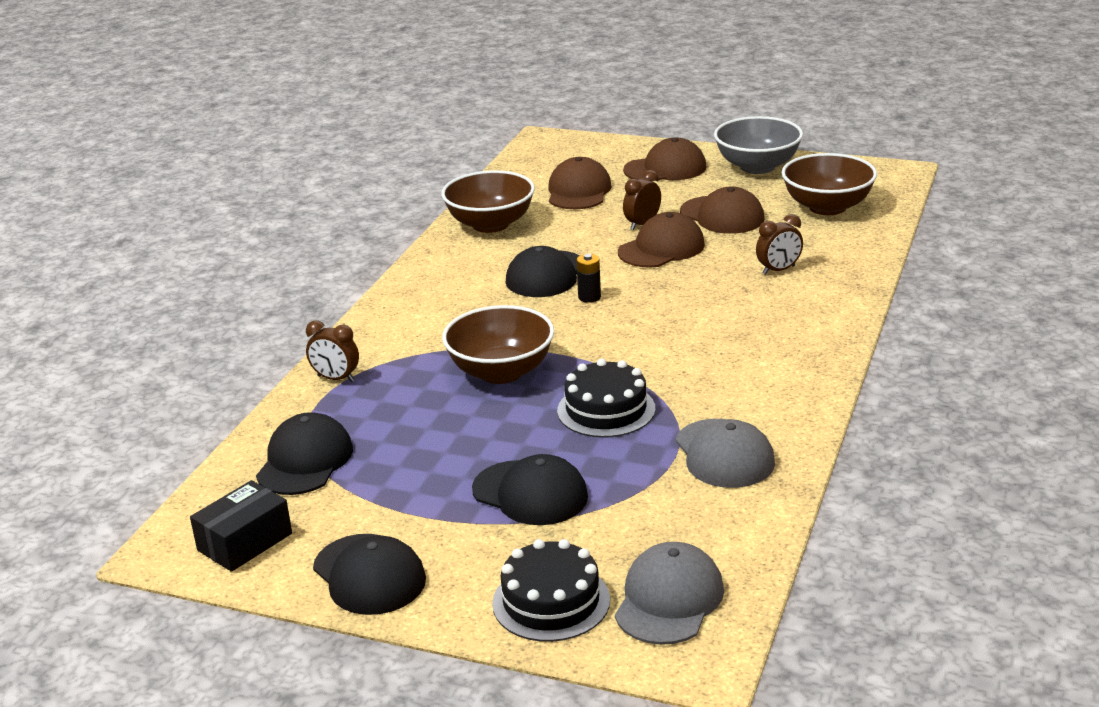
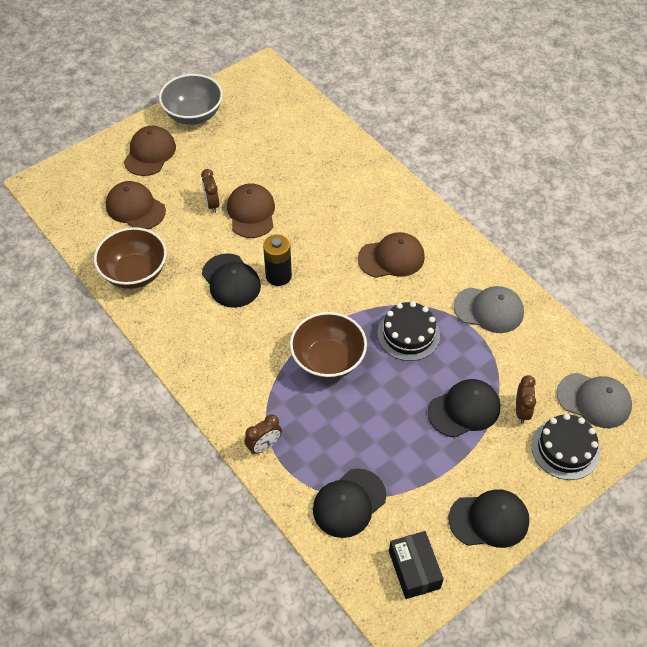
camera: 60 degrees left, 25 degrees up
black cap [256,412,353,495] -> black cap turned 90 degrees counterclockwise [313,468,386,538]
black battery [576,254,601,303] -> black battery [263,234,292,286], size x1.65
grey cap [615,542,724,645] -> grey cap turned 150 degrees clockwise [557,373,632,428]
brown cap [680,187,764,234] -> brown cap moved to [358,232,425,278]
brown clock [756,214,803,275] -> brown clock moved to [516,375,536,423]
brown bowl [782,153,877,215] -> none

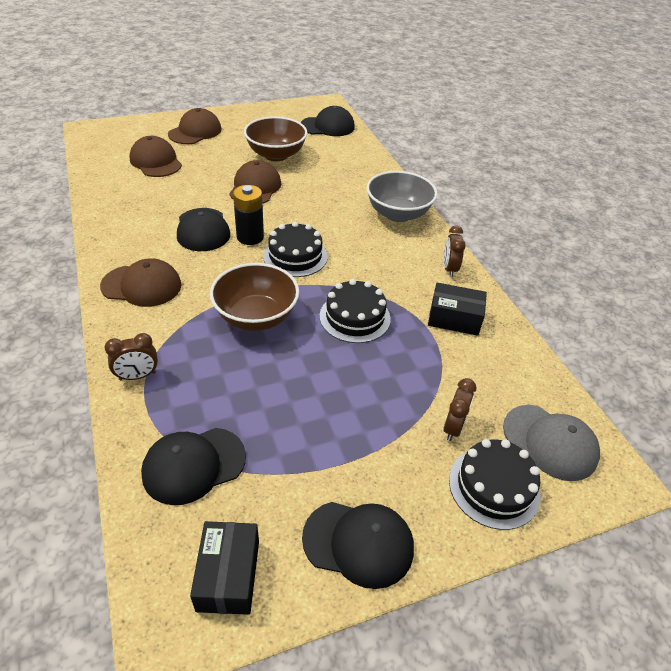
camera: 15 degrees right, 10 degrees down
brown bowl [94,227,167,289] -> brown bowl moved to [244,116,307,161]
grey bowl [159,74,223,125] -> grey bowl moved to [366,171,437,222]
brown clock [201,169,219,213] -> brown clock moved to [444,225,466,277]
brown cap [358,232,425,278] -> brown cap moved to [100,258,181,307]
black cap [428,379,500,438] -> black cap moved to [300,106,355,136]
grey cap [454,286,524,333] -> black box [428,283,487,336]
none -> black cake [263,222,328,277]

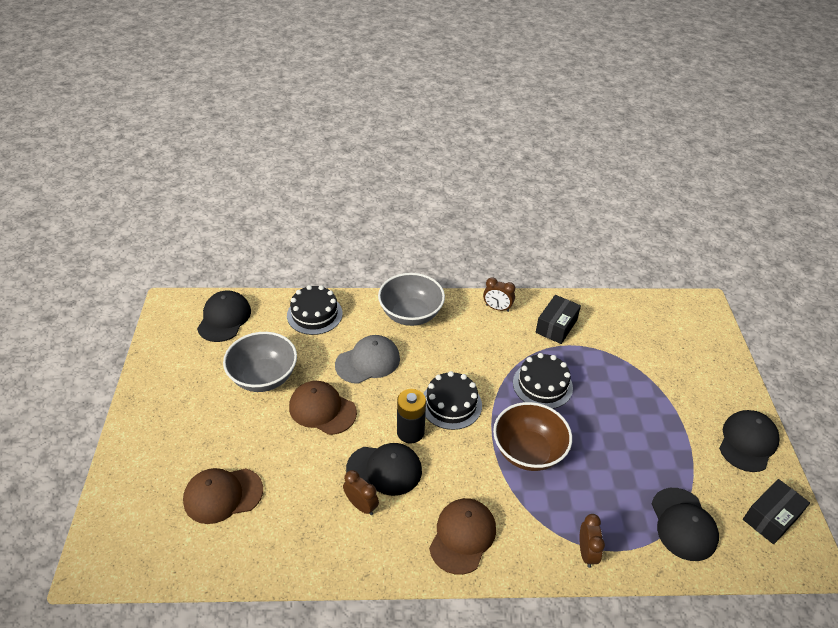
camera: 70 degrees left, 0 degrees up
brown cap [168,108,222,144] -> none
black box [190,521,259,615] -> black box turned 60 degrees counterclockwise [743,479,810,544]
brown bowl [244,116,307,161] -> grey bowl [223,332,297,392]
brown clock [443,378,477,441] -> brown clock moved to [343,470,379,515]
black cake [449,439,541,530] -> black cake moved to [287,285,343,335]
grey cap [503,405,600,481] -> grey cap moved to [335,335,400,384]

